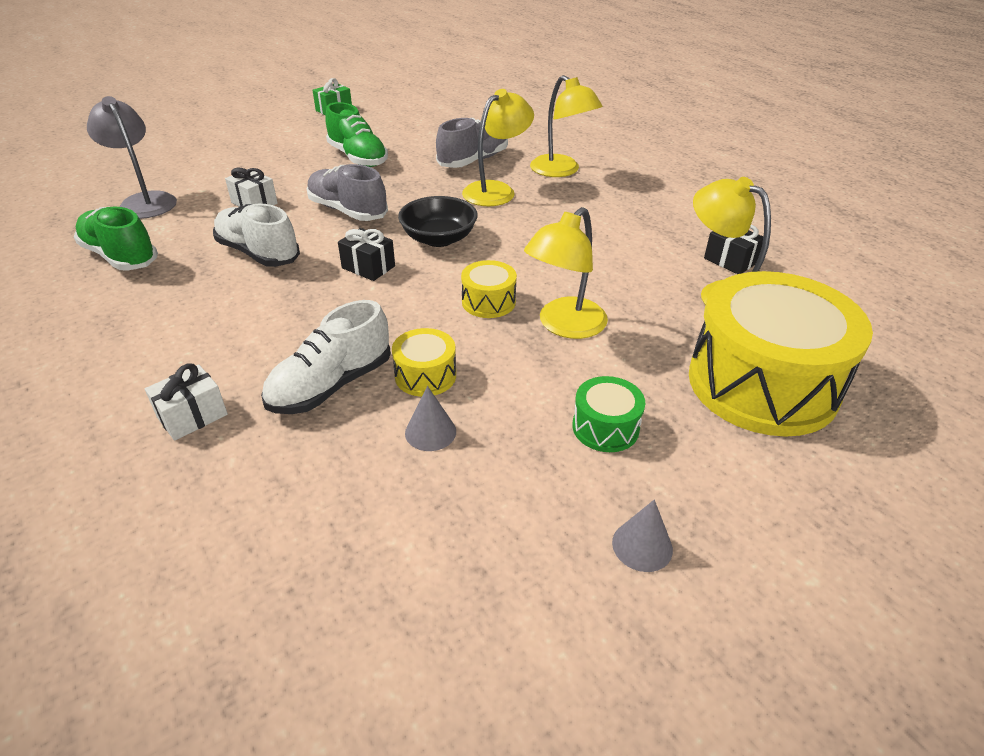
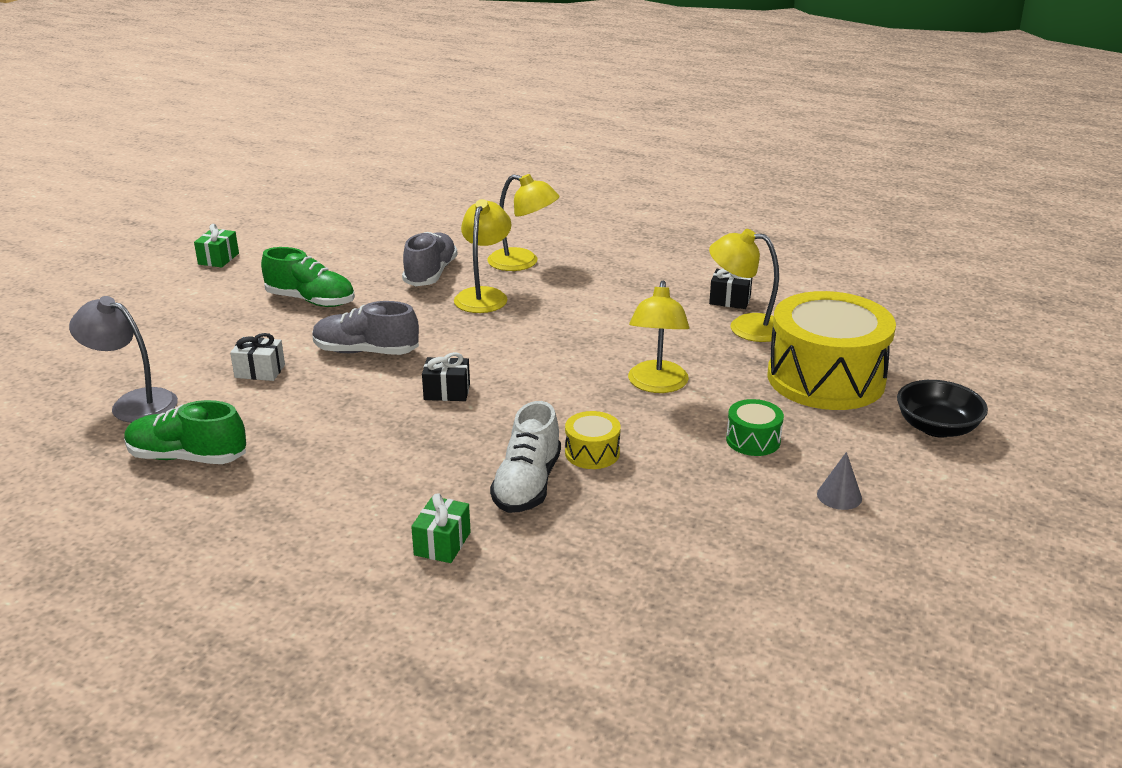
camera: 30 degrees left, 10 degrees down
white gift [145,363,228,441] -> green gift [411,493,471,563]
white shoe [213,204,300,267] -> none
black bowl [398,196,478,247] -> black bowl moved to [897,380,988,438]
grey cone [405,386,456,451] -> none
yellow drum [461,260,517,318] -> none

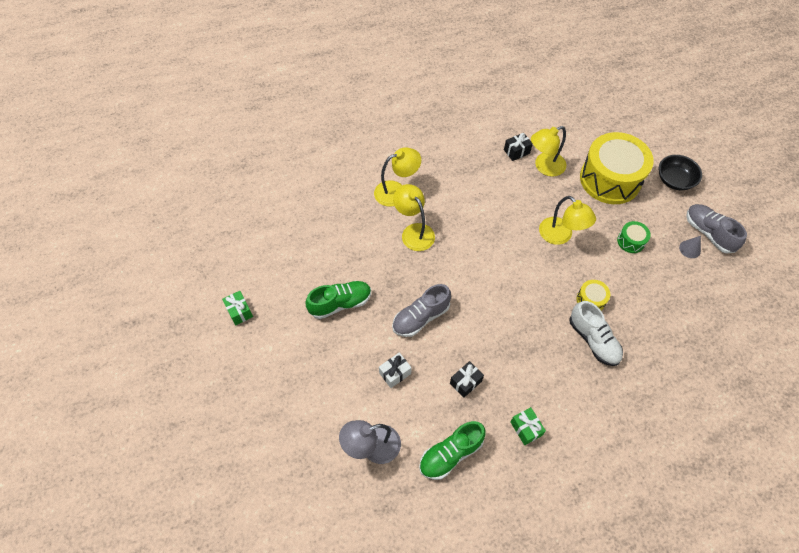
camera: 45 degrees left, 30 degrees up
grey shoe [402,232,458,286] -> grey shoe moved to [686,204,747,254]
green gift [411,493,471,563] -> green gift moved to [511,407,546,445]
black gift [422,352,470,401] -> black gift moved to [450,361,484,398]

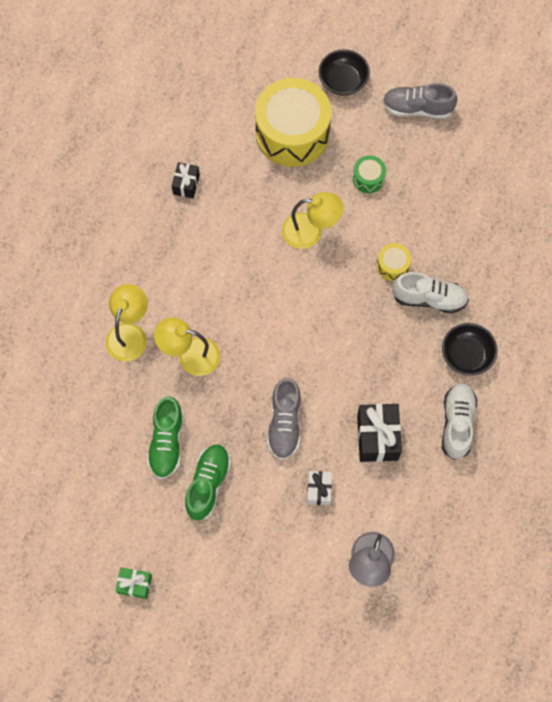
camera: 50 degrees left, 10 degrees up
green shoe [419,421,486,480] -> green shoe moved to [147,396,184,479]
black gift [450,361,484,398] -> black gift [357,404,402,462], size x1.70
green gift [511,407,546,445] -> white shoe [442,383,477,460]
yellow lamp [531,126,566,177] -> none
grey cone [679,236,701,258] -> none
none -> black bowl [442,323,497,376]

